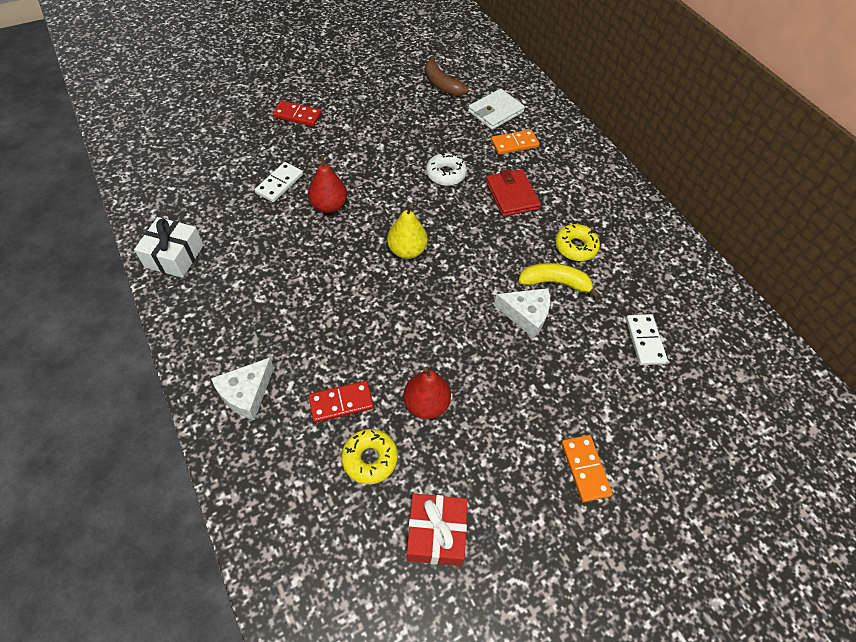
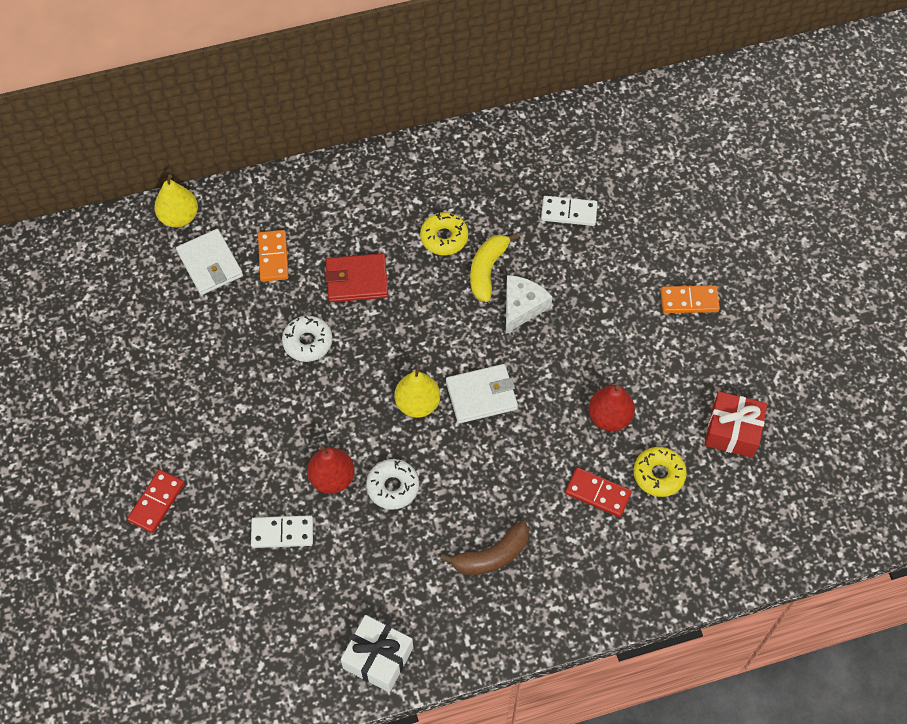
camera: 75 degrees left, 5 degrees up
white cheese [211,357,274,420] -> none
white domino [254,162,303,202] -> white domino turned 45 degrees counterclockwise [251,515,313,548]
red domino [308,381,374,423] -> red domino turned 60 degrees counterclockwise [565,467,632,517]
brown banana [425,56,469,96] -> brown banana moved to [440,521,529,575]
none -> yellow pear [154,174,198,228]
none -> white donut [366,459,419,510]
none -> white wallet [446,364,518,423]

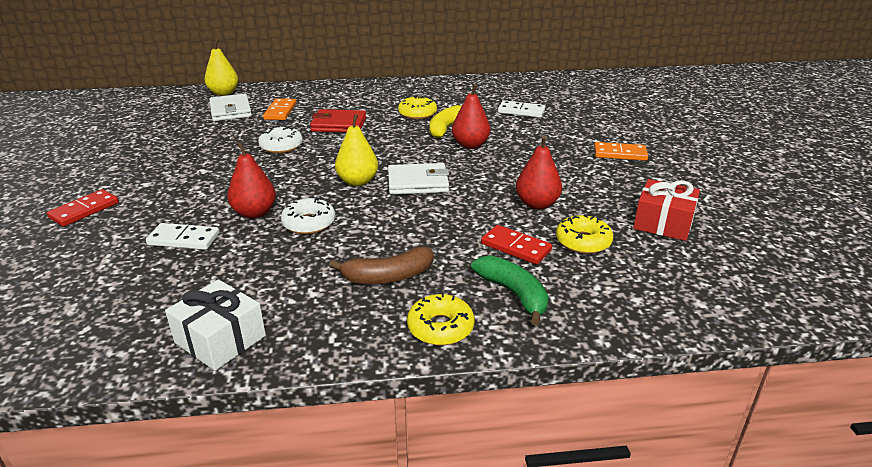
camera: 10 degrees right, 30 degrees down
white cheese [506,275,552,333] -> red pear [452,84,490,149]
none -> yellow donut [407,293,474,346]
none -> green banana [471,255,549,325]

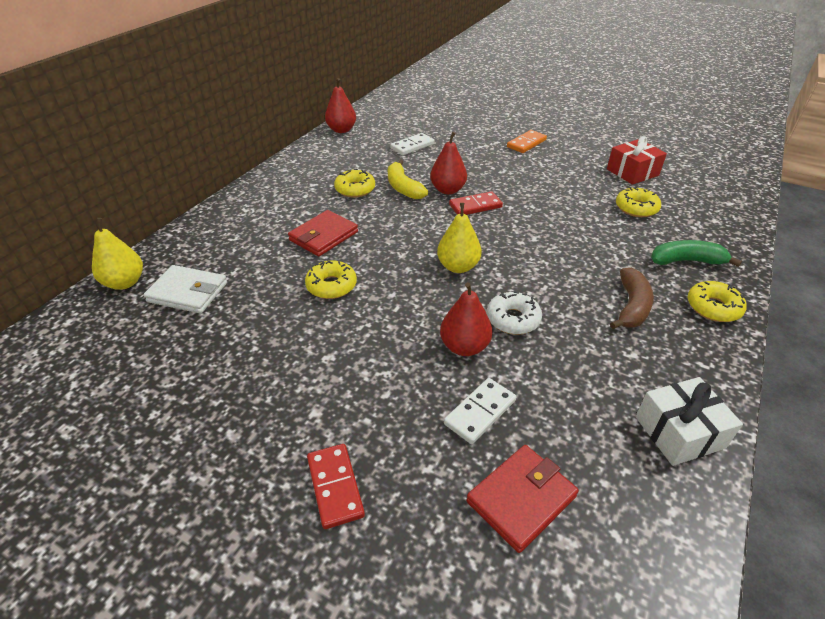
camera: 55 degrees left, 10 degrees up
white donut [258,126,303,153] -> yellow donut [305,261,357,299]
orange domino [263,98,296,120] -> none
white wallet [388,163,449,195] -> none
red domino [481,225,552,264] -> red domino moved to [449,191,503,215]
red pear [516,136,562,209] -> red pear moved to [325,78,356,133]
none -> red wallet [466,445,579,553]

